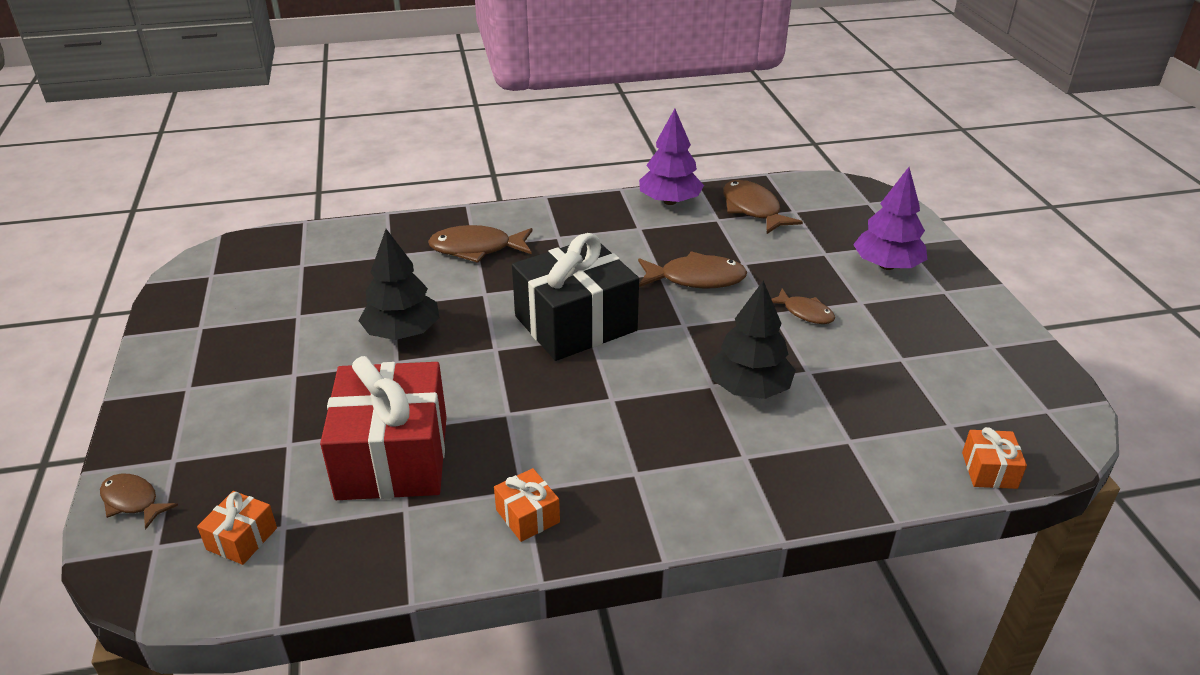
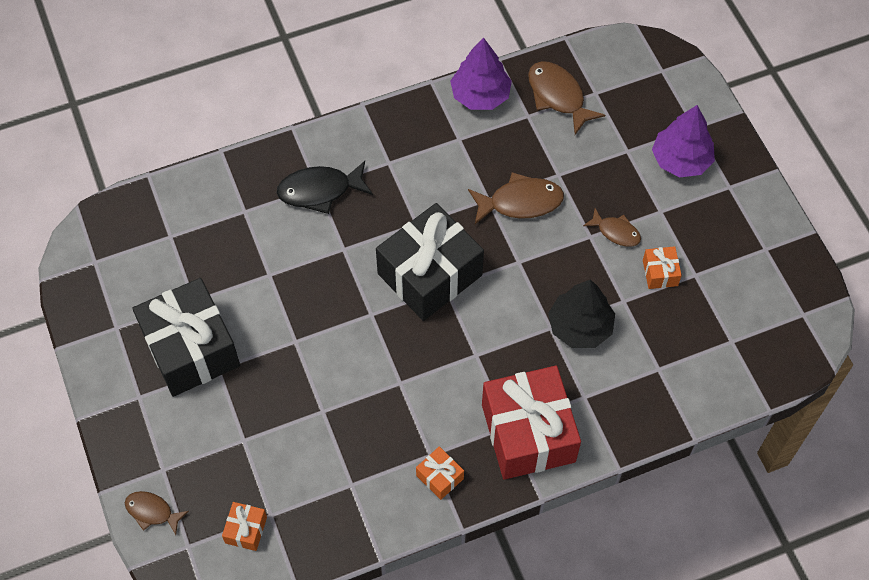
camera: 10 degrees left, 25 degrees up
red gift [320,356,447,500] -> red gift moved to [482,366,581,480]
black tree [358,229,440,340] -> none
brown fish [428,225,533,263] -> black fish [277,161,373,214]
orange gift [962,427,1027,489] -> orange gift moved to [643,246,682,289]
none -> black gift [132,278,240,397]

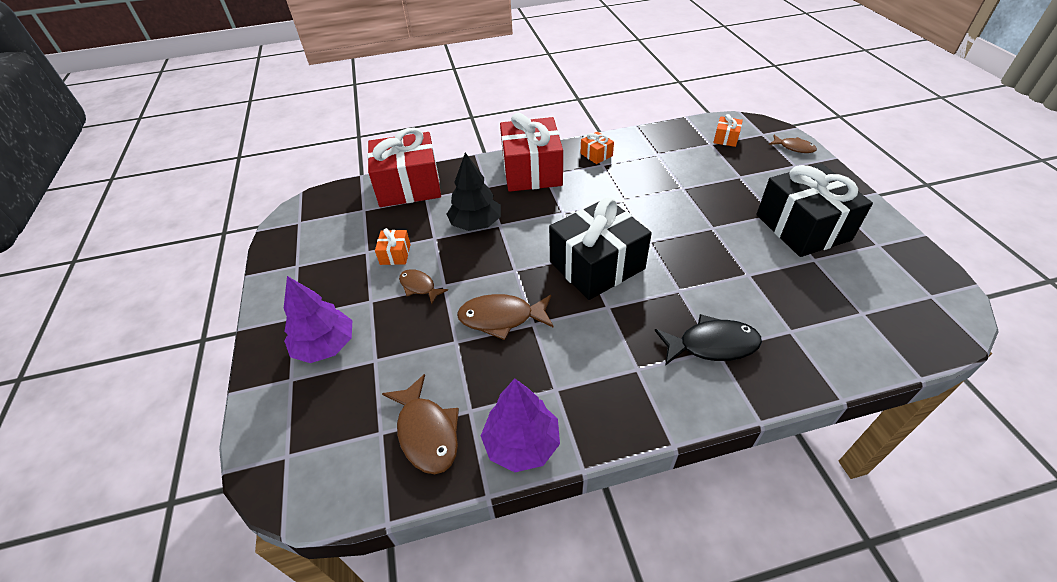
camera: 170 degrees left, 15 degrees down
none -> red gift [367,127,441,207]

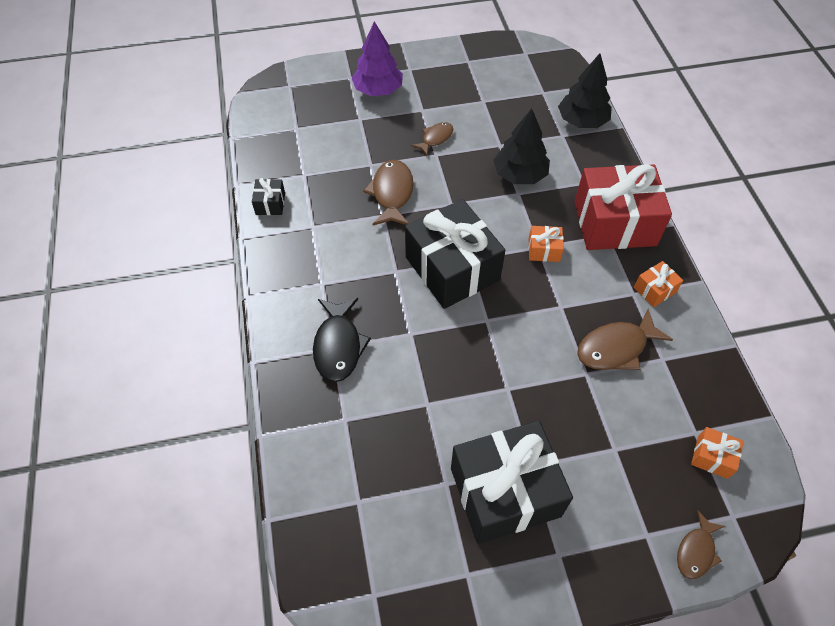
camera: 90 degrees right, 10 degrees up
red gift [367,127,441,207] -> black tree [558,53,612,128]
orange gift [375,228,411,265] -> orange gift moved to [528,226,564,262]
brown fish [382,374,459,474] -> brown fish moved to [577,309,673,370]
purple tree [481,378,560,472] -> black gift [252,178,285,215]

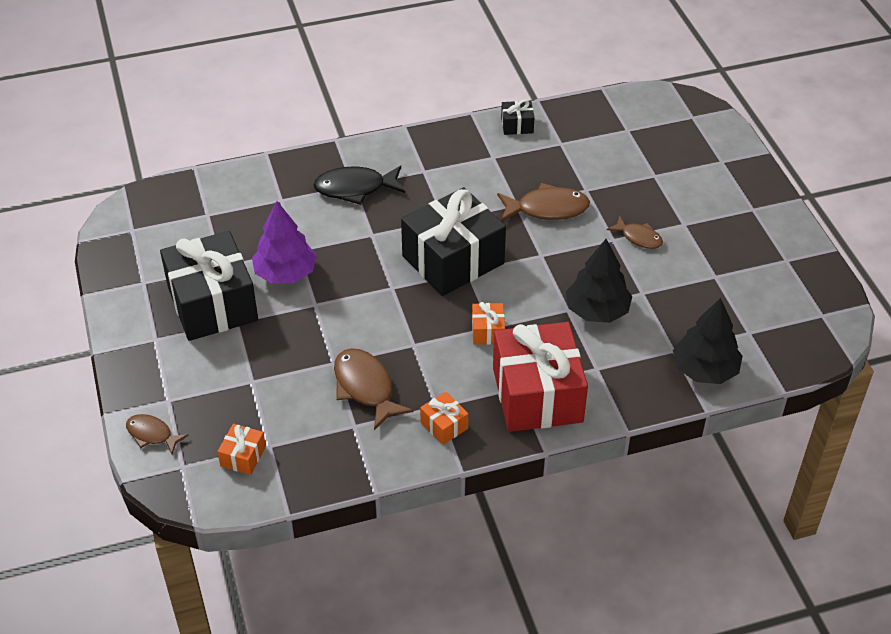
camera: 85 degrees right, 10 degrees down
purple tree [352,21,403,96] -> purple tree moved to [252,201,317,284]

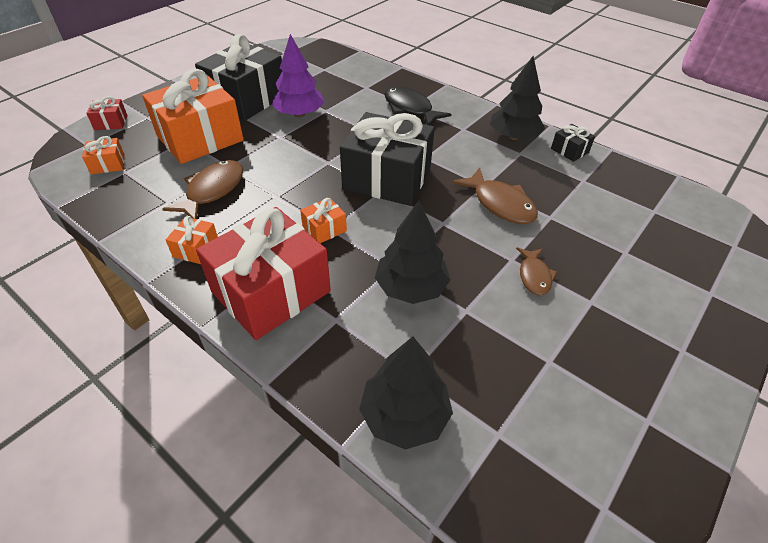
camera: 55 degrees right, 0 degrees up
brown fish [126,414,189,454] -> red gift [86,96,128,130]
none -> orange gift [142,69,244,164]
none -> black tree [490,56,545,140]

